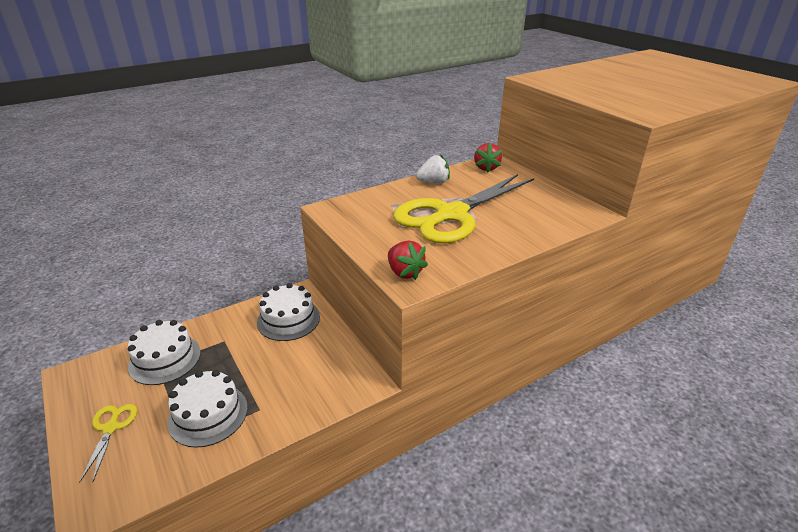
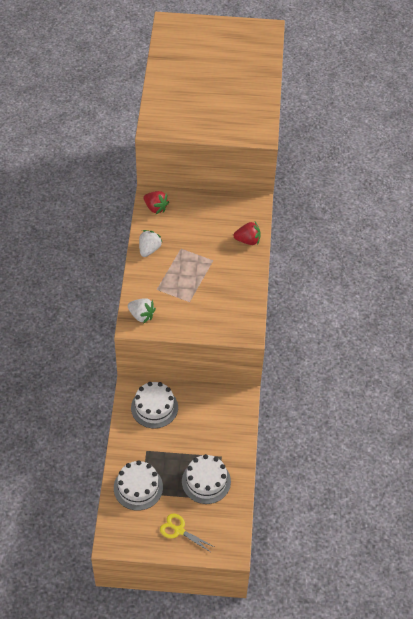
camera: 55 degrees left, 20 degrees up
red strawberry [388,241,428,280] -> red strawberry moved to [233,222,261,245]
yellow scissors [393,174,534,243] -> none
none -> white strawberry [128,298,156,324]

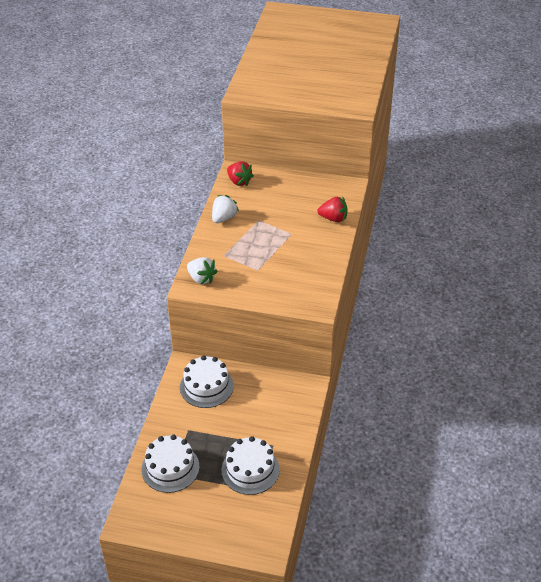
camera: 10 degrees right, 10 degrees down
yellow scissors [160,513,214,552] -> none

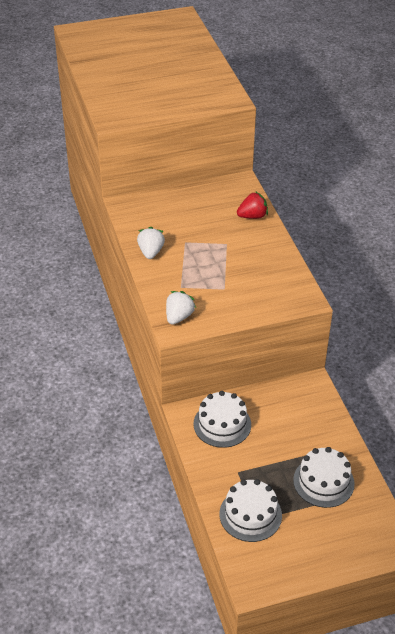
camera: 30 degrees left, 0 degrees up
white strawberry [187,257,217,284] -> white strawberry turned 75 degrees counterclockwise [166,291,196,325]
red strawberry [227,162,254,186] -> none

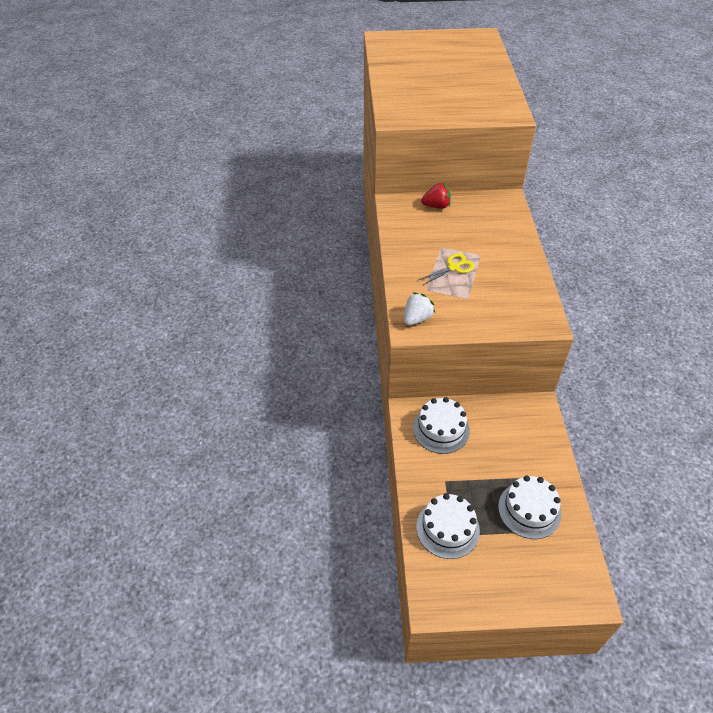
camera: 15 degrees right, 5 degrees up
white strawberry [137,227,165,259] -> none
red strawberry [237,191,268,219] -> red strawberry moved to [421,183,451,209]
none -> yellow scissors [419,253,475,286]

